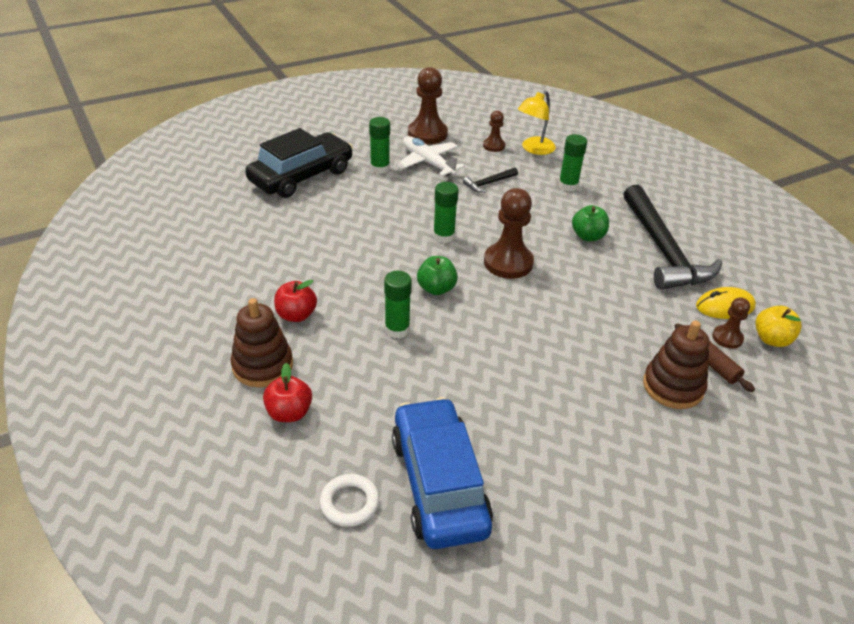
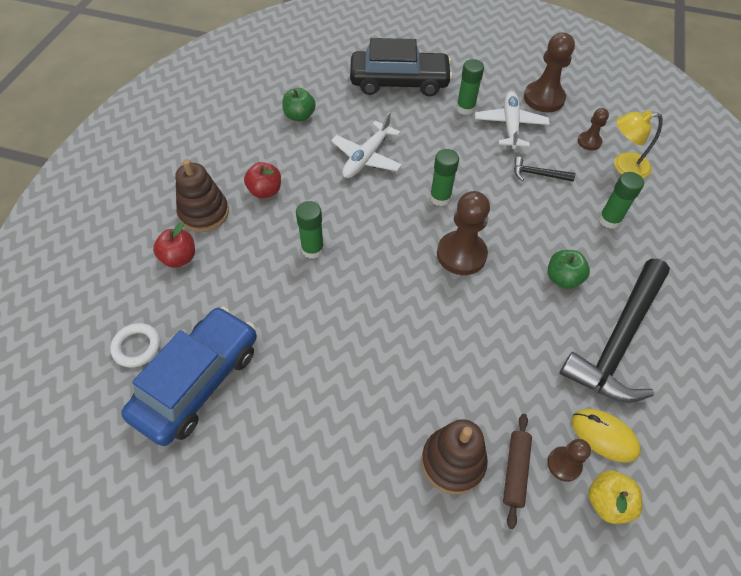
camera: 45 degrees right, 15 degrees up
green apple [417,256,458,295] -> green apple moved to [282,88,316,122]
none -> white plane [331,112,402,178]

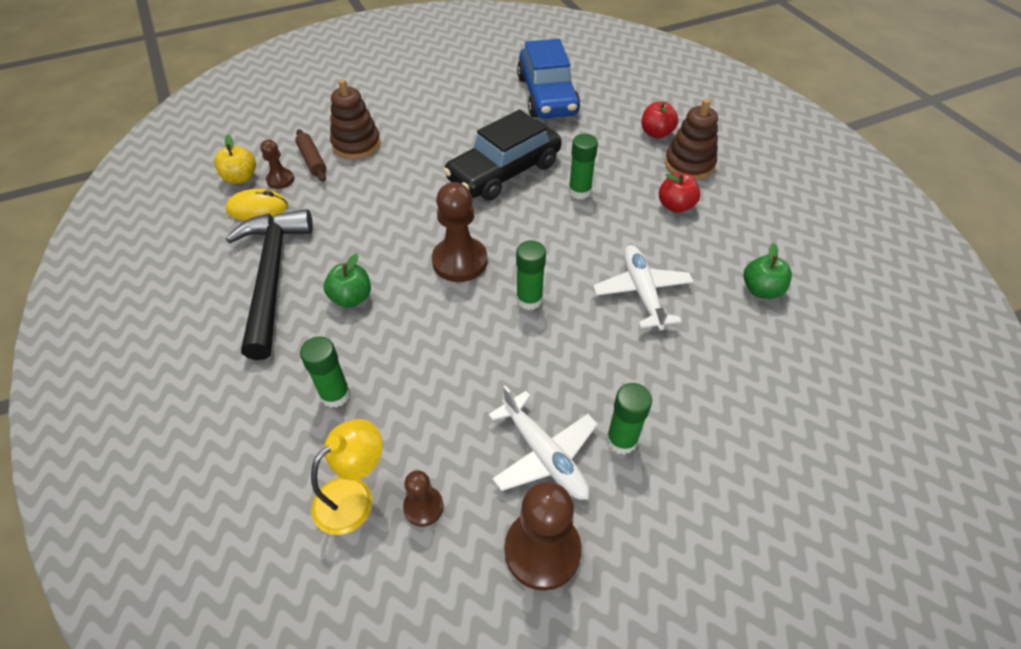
camera: 140 degrees right, 5 degrees down
white ring [110,323,161,368] -> none
black car [350,38,453,96] -> black car moved to [443,109,562,201]
black hammer [514,157,575,181] -> none

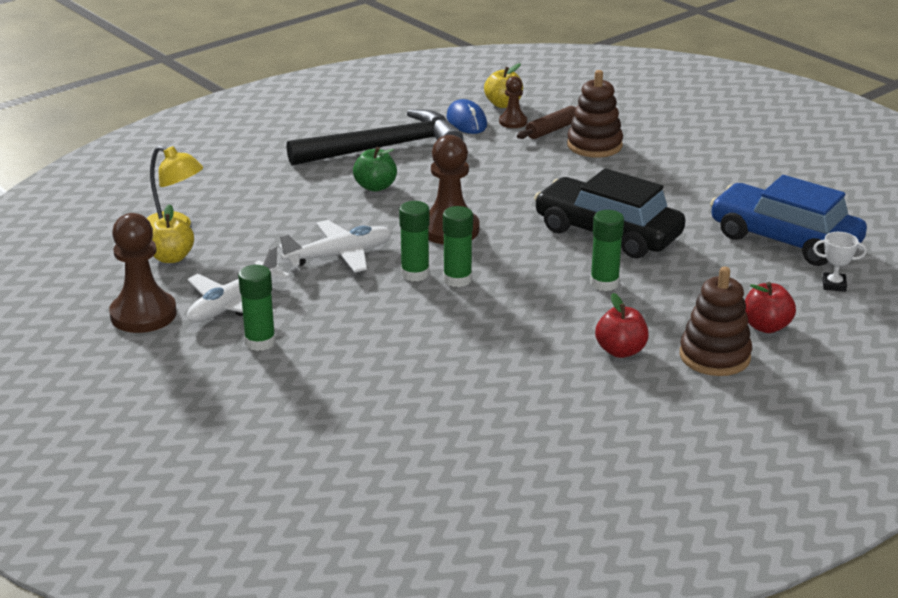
camera: 75 degrees right, 20 degrees down
yellow mouse [226,189,288,221] -> blue mouse [446,99,487,134]
green glue stick [300,336,350,408] -> green glue stick moved to [443,206,473,287]
brown pawn [403,470,444,527] -> yellow apple [151,204,194,263]
blue car [517,39,580,119] -> blue car turned 60 degrees clockwise [710,175,867,266]
white plane [593,245,694,330] -> white plane moved to [279,220,392,273]
green apple [744,243,792,299] -> none
none -> white trophy [813,232,867,292]

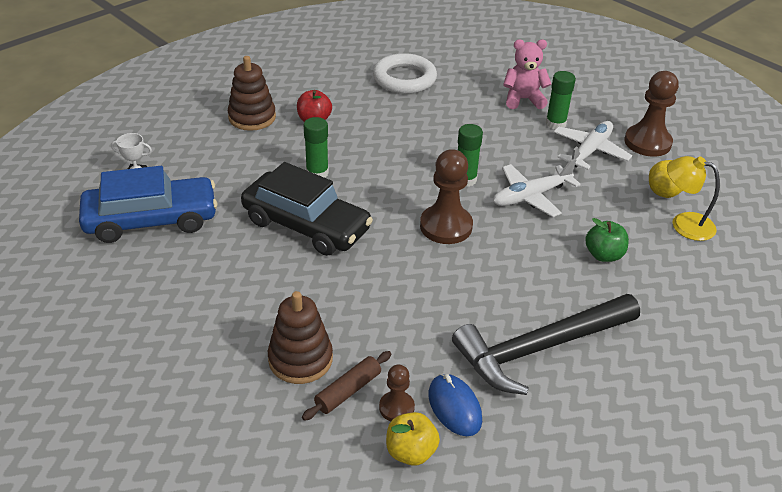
camera: 175 degrees right, 10 degrees up
green apple [353,147,397,192] -> green apple moved to [585,218,629,262]
green glue stick [443,206,473,287] -> none
blue car [710,175,867,266] -> blue car turned 45 degrees counterclockwise [79,166,217,243]
red apple [745,282,796,333] -> none
none -> white ring [373,53,437,94]
none -> pink teddy bear [503,39,551,109]

